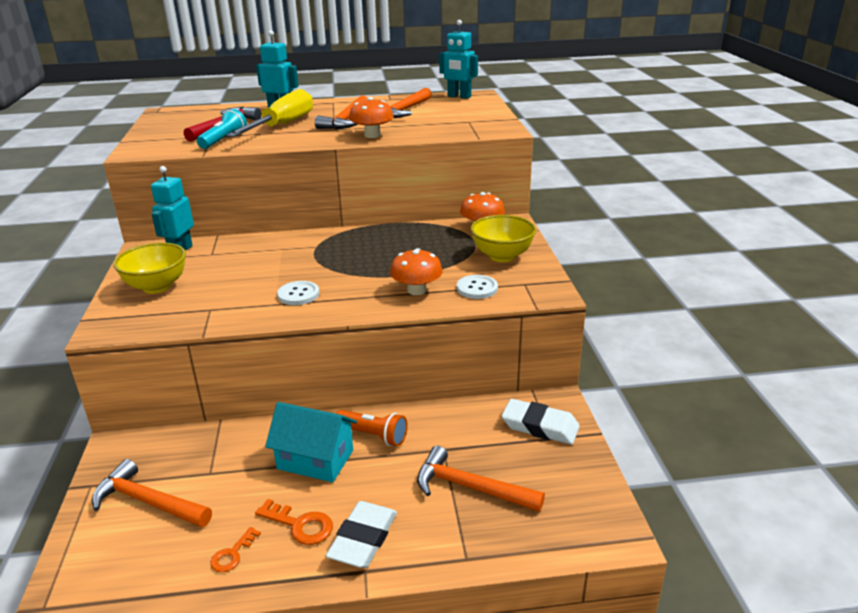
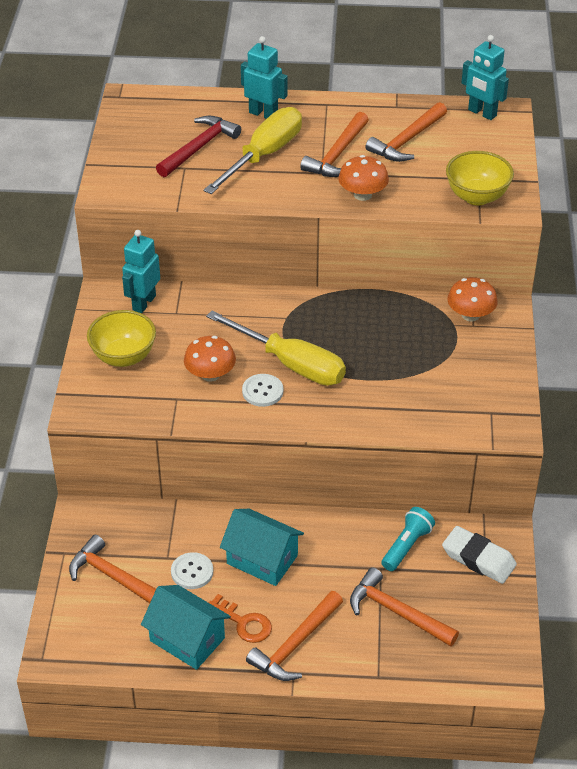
camera: 10 degrees right, 15 degrees up
turquoise flashlight [197,109,247,149] -> turquoise flashlight moved to [381,507,435,571]
orange key [210,527,261,573] -> turquoise house [141,585,231,670]
white eraser [326,501,397,568] -> orange hammer [246,591,343,681]
orange flashlight [336,410,408,446] -> none
orange mushroom [390,248,443,295] -> orange mushroom moved to [184,336,236,382]
white button [457,275,498,299] -> white button moved to [171,552,213,589]
yellow bowl [471,215,536,262] -> yellow bowl moved to [446,151,514,205]
none -> yellow screwdriver [206,311,346,386]

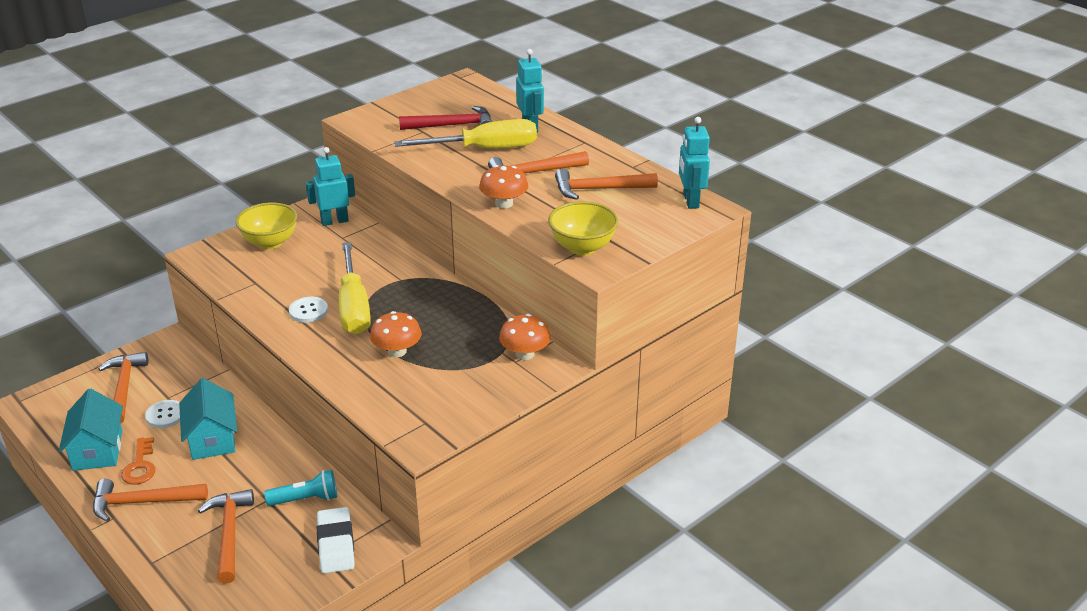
camera: 45 degrees right, 10 degrees down
orange mushroom [184,336,236,382] -> orange mushroom moved to [370,311,421,357]

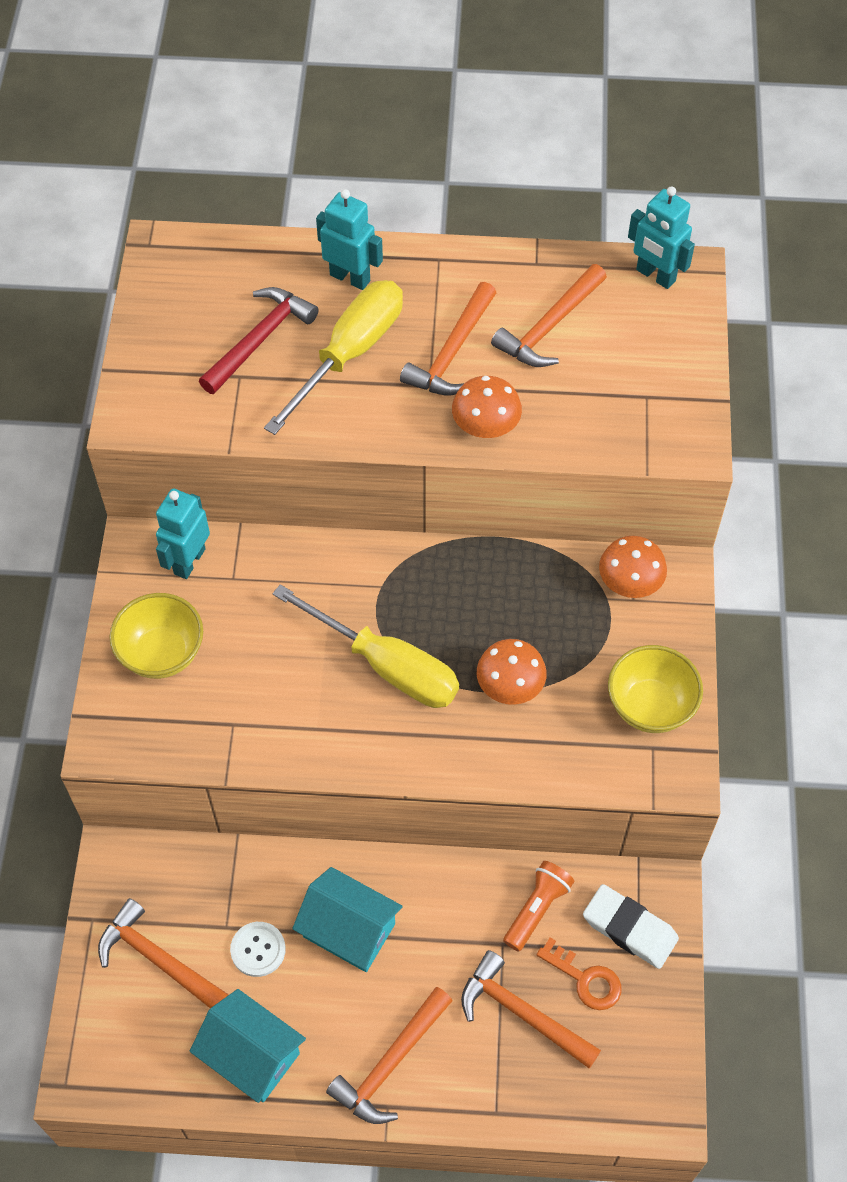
camera: 45 degrees left, 25 degrees up
orange key [121,437,155,485] -> orange key moved to [537,937,622,1010]
turquoise flashlight [264,470,337,506] -> orange flashlight [503,861,575,952]
white button [289,297,328,323] -> none
yellow bowl [548,201,618,255] -> yellow bowl moved to [608,645,703,733]

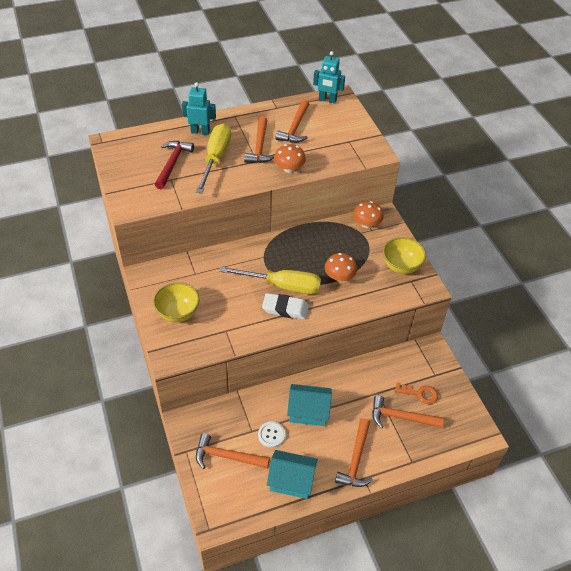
camera: 25 degrees left, 10 degrees down
turquoise robot [156,488,210,579] -> none
orange flashlight [503,861,575,952] -> none
white eraser [583,884,679,969] -> white eraser moved to [262,293,309,320]

